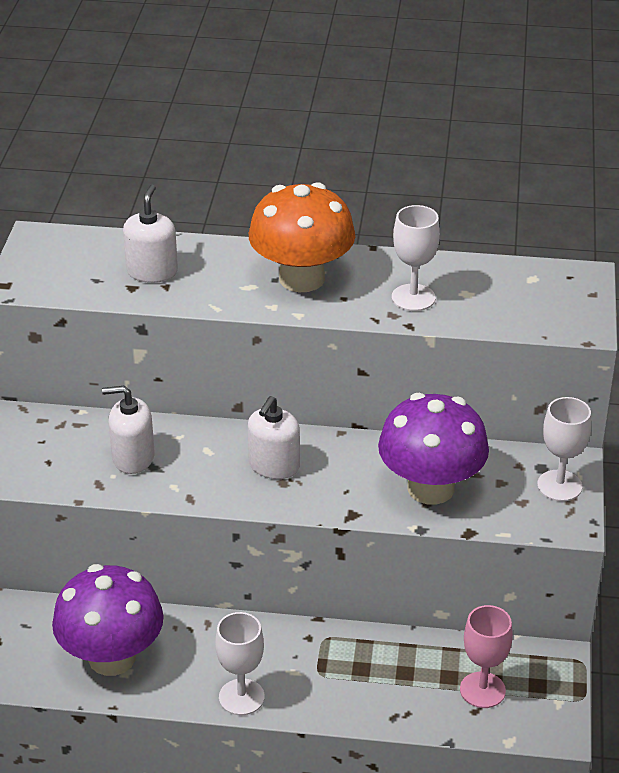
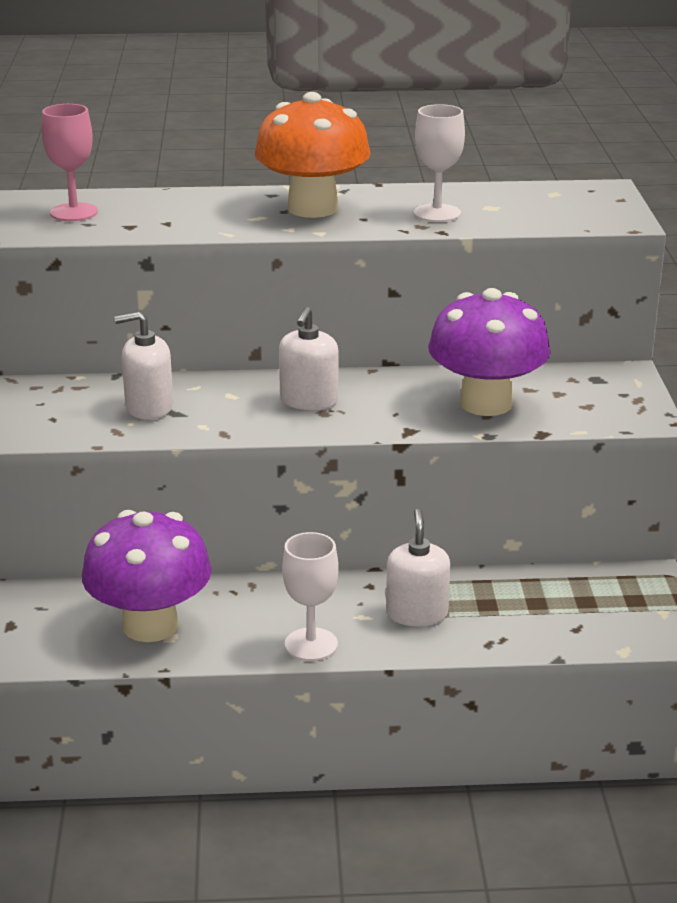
camera: 10 degrees left, 10 degrees down
white soap dispenser [123,185,178,283] -> white soap dispenser moved to [386,509,450,627]
pink goblet [460,605,513,708] -> pink goblet moved to [42,104,98,221]
white goblet [537,397,591,501] -> none

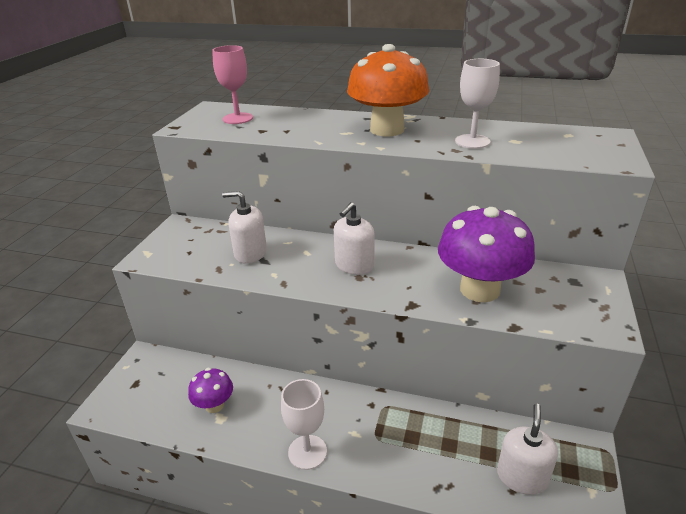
camera: 20 degrees right, 5 degrees up
purple mushroom [82,510,212,642] -> purple mushroom [188,368,233,413], size x0.50
white soap dispenser [386,509,450,627] -> white soap dispenser moved to [497,404,558,495]

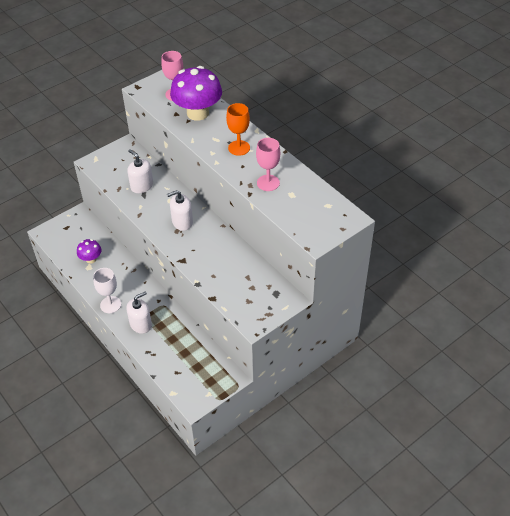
camera: 35 degrees right, 15 degrees up
orange mushroom [347,44,429,136] -> orange goblet [226,103,250,156]
purple mushroom [438,206,535,302] -> purple mushroom moved to [170,66,222,121]
white goblet [455,59,500,149] -> pink goblet [256,138,280,191]
white soap dispenser [497,404,558,495] -> white soap dispenser moved to [126,291,152,334]

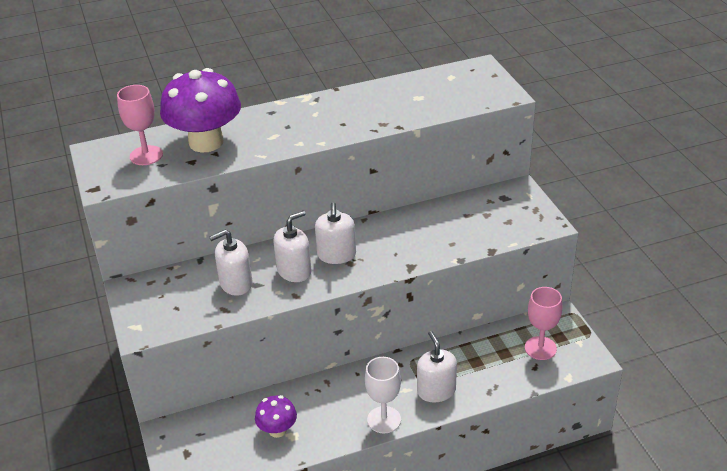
camera: 70 degrees left, 10 degrees down
orange goblet [226,103,250,156] -> none
pink goblet [256,138,280,191] -> pink goblet moved to [525,287,562,360]
none -> white soap dispenser [273,211,311,282]

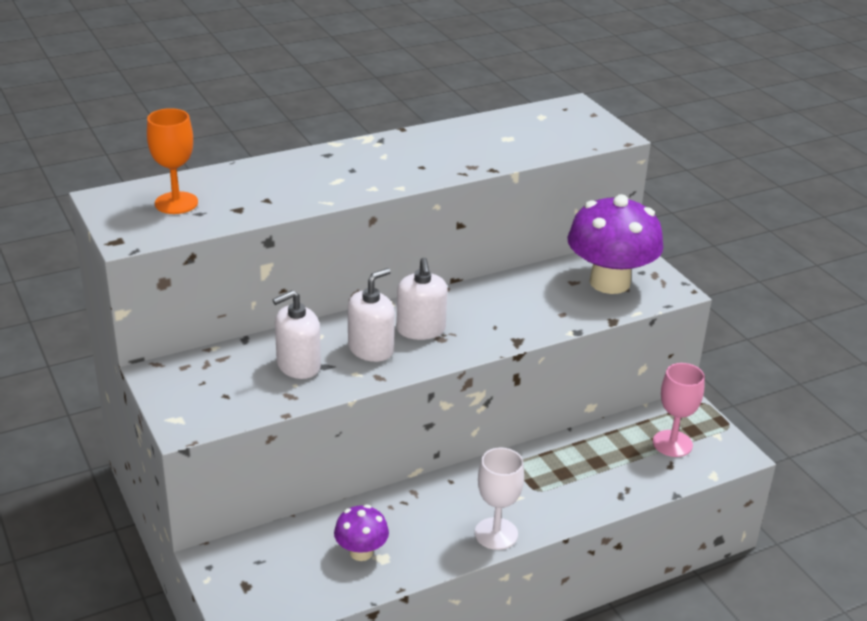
camera: 10 degrees left, 5 degrees down
pink goblet [117,85,163,165] -> orange goblet [147,108,198,214]
purple mushroom [160,68,241,153] -> purple mushroom moved to [567,194,663,294]
white soap dispenser [417,331,457,402] -> none

